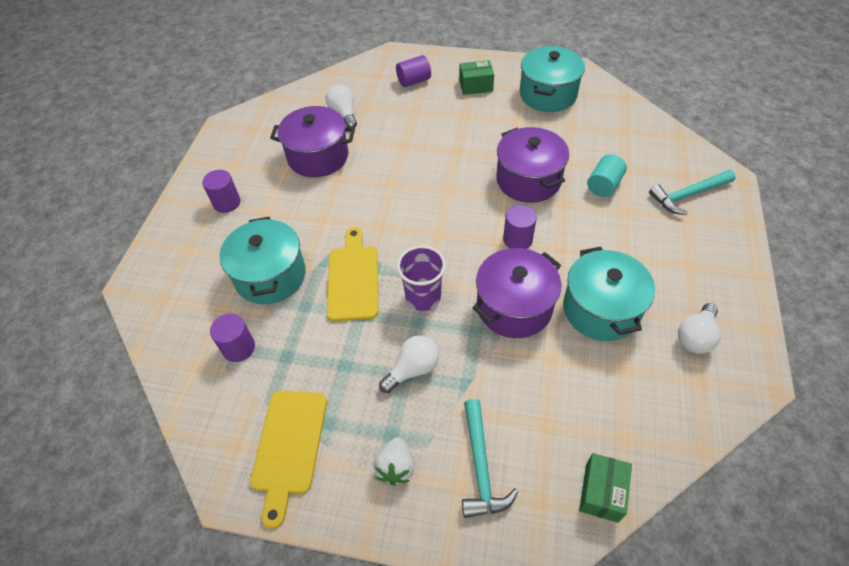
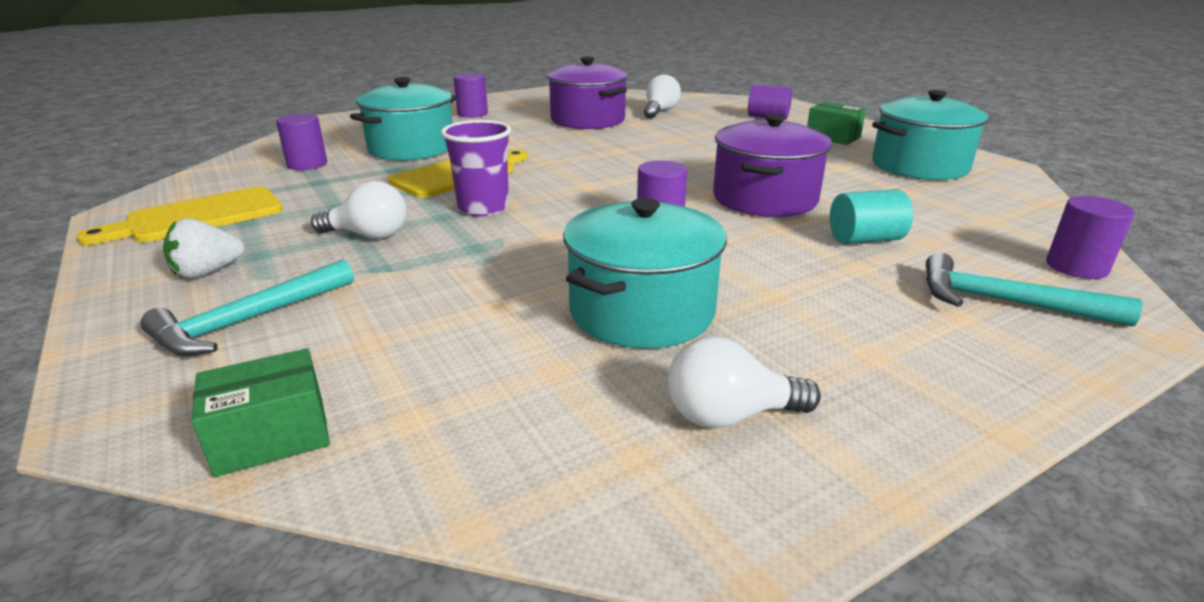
camera: 45 degrees right, 25 degrees down
purple pot [473,248,561,338] -> none
none -> purple cylinder [1046,196,1134,279]

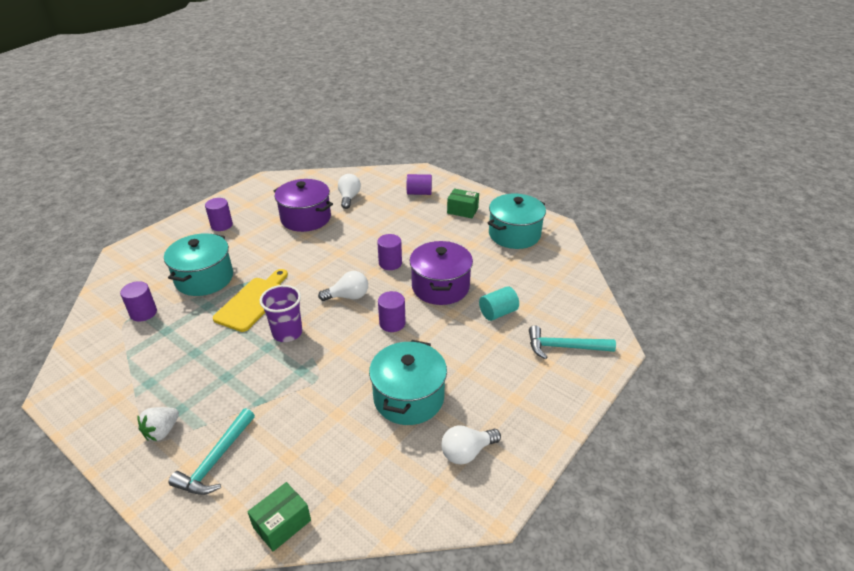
camera: 20 degrees left, 10 degrees up
yellow cutting board [76,186,283,245] -> none
white light bulb [311,181,407,239] -> white light bulb moved to [318,271,368,301]
purple cylinder [1046,196,1134,279] -> purple cylinder moved to [377,234,402,270]

